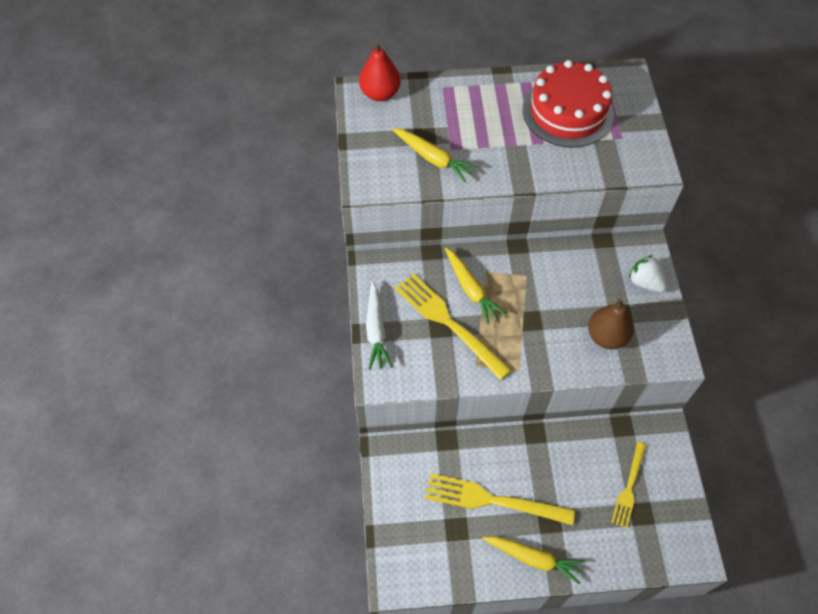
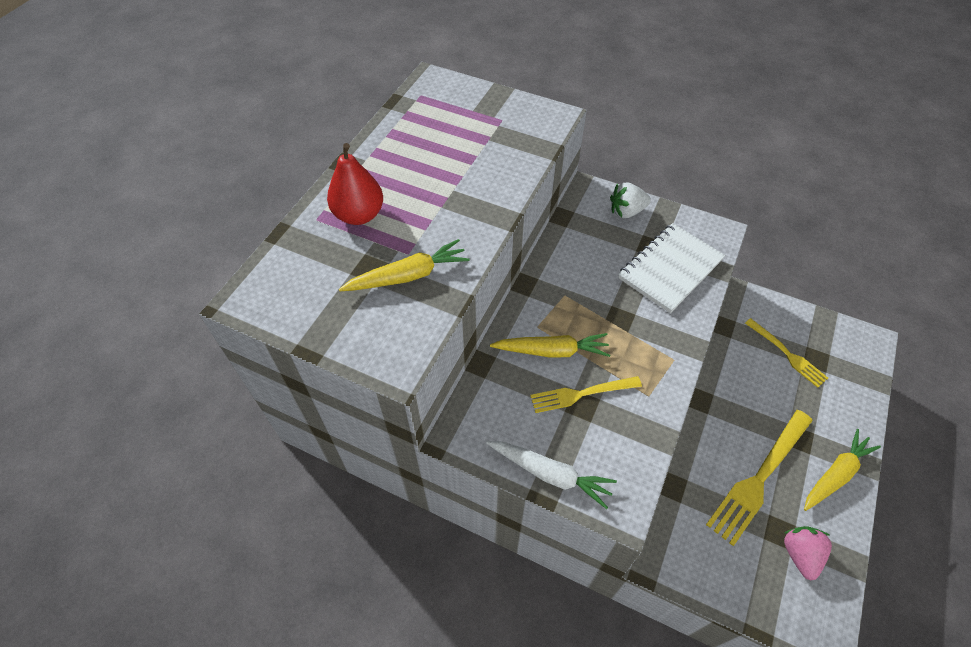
camera: 60 degrees left, 5 degrees down
red pear [359,41,401,101] -> red pear moved to [327,143,383,225]
yellow fork [395,273,511,380] -> yellow fork [530,376,642,413], size x0.61
red cake [522,60,614,148] -> none
brown pear [588,298,634,349] -> white notebook [618,223,725,313]
none -> pink strawberry [784,526,832,580]

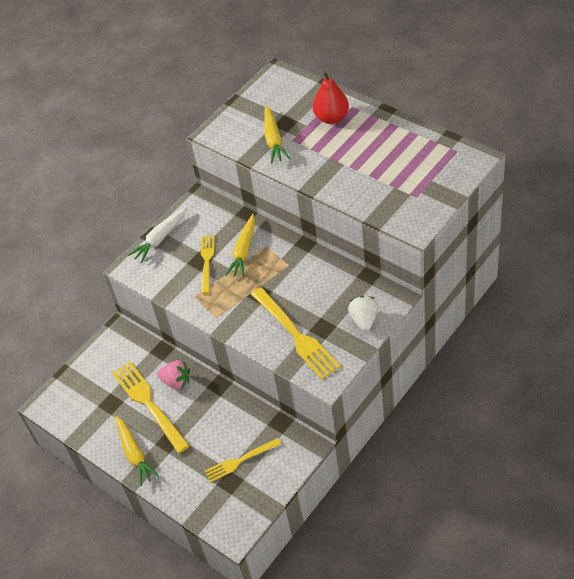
camera: 110 degrees right, 5 degrees down
white notebook [618,223,725,313] -> yellow fork [251,287,341,380]
pink strawberry [784,526,832,580] -> pink strawberry moved to [157,360,190,389]

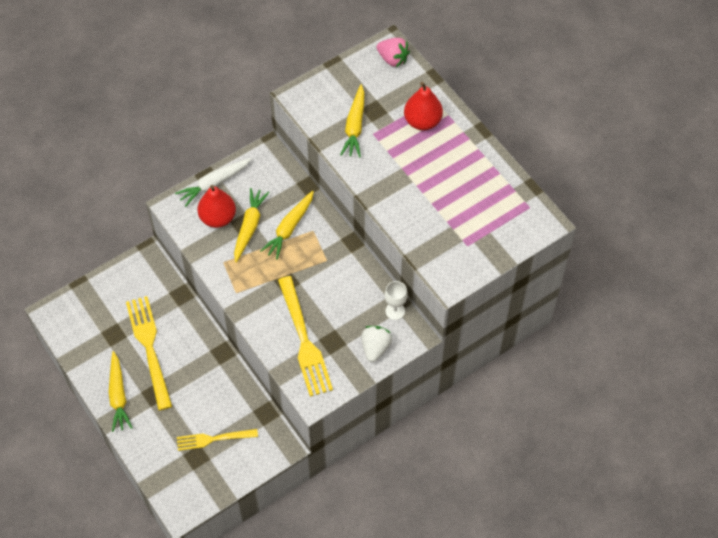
camera: 10 degrees right, 10 degrees up
pink strawberry [157,360,190,389] -> pink strawberry moved to [377,38,410,67]
yellow fork [201,235,215,294] -> yellow carrot [234,188,269,262]
none -> red pear [197,185,236,228]
none -> white goblet [385,281,408,320]

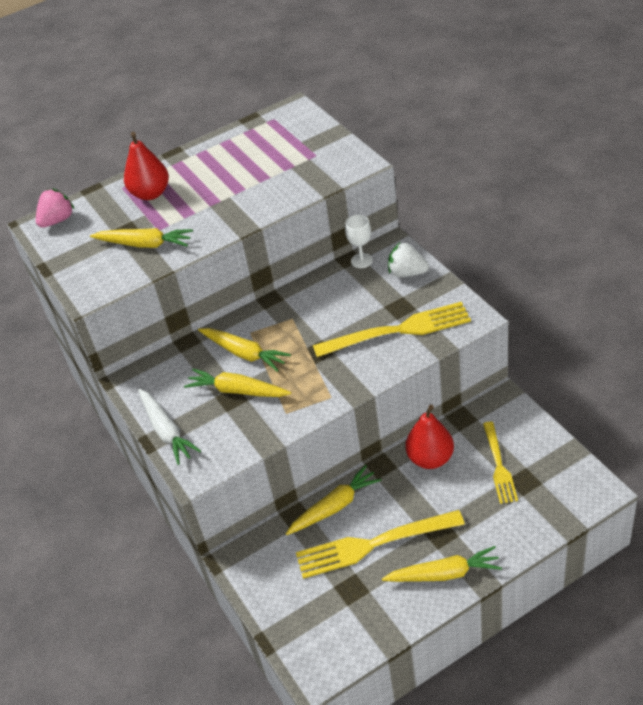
camera: 80 degrees left, 15 degrees down
red pear [197,185,236,228] -> red pear moved to [405,404,454,469]
none -> yellow carrot [286,465,381,535]

